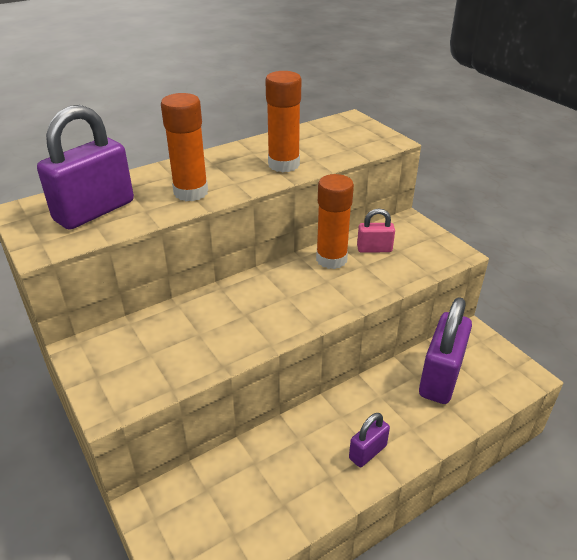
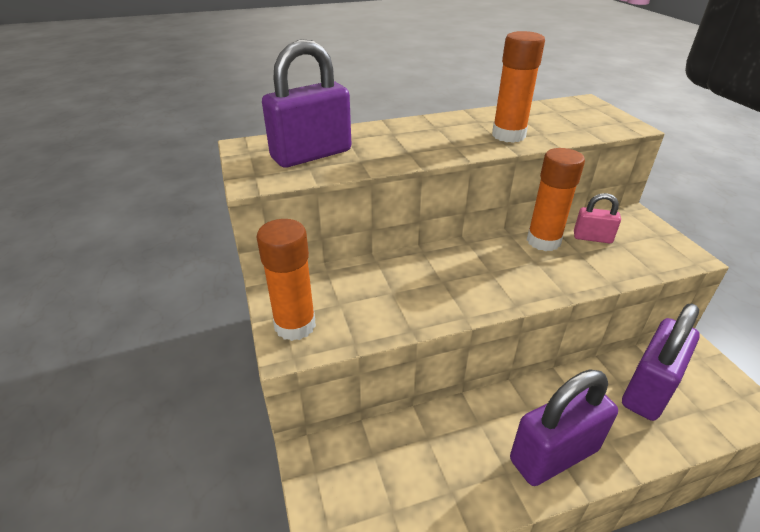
camera: 15 degrees right, 0 degrees up
orange glue stick [161,93,208,201] -> orange glue stick moved to [257,219,316,341]
purple padlock [349,413,390,467] -> purple padlock [510,369,618,486], size x1.97

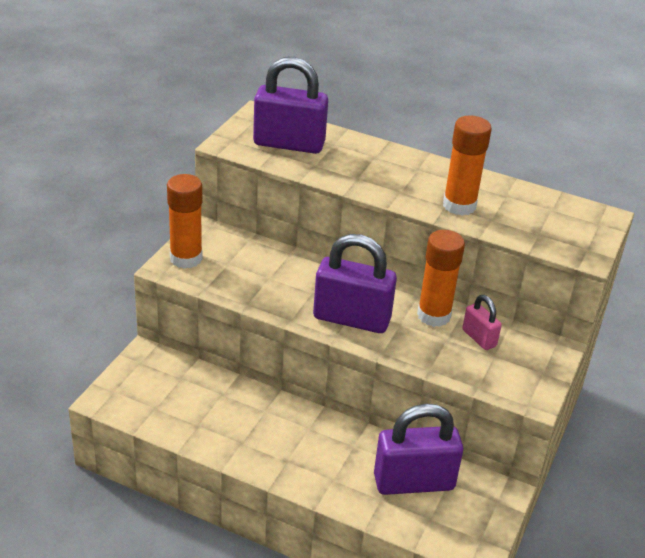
camera: 40 degrees right, 0 degrees up
purple padlock [510,369,618,486] -> purple padlock moved to [313,234,397,333]

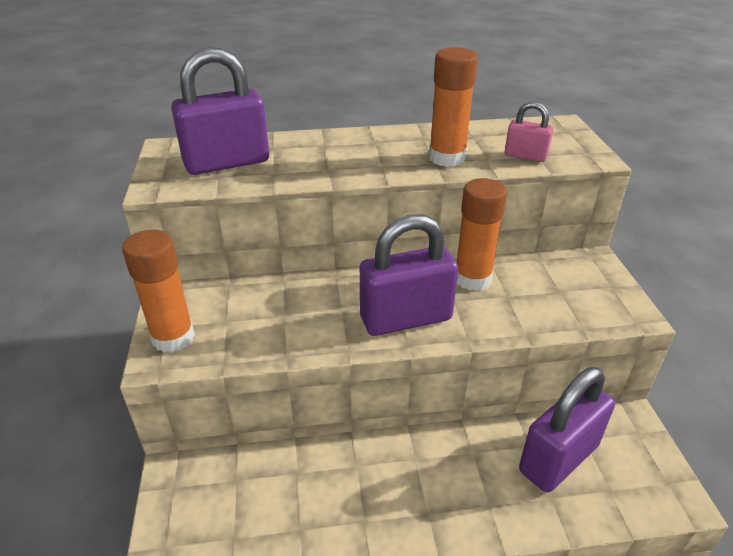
camera: 30 degrees left, 0 degrees up
pink padlock [462,295,502,350] -> pink padlock moved to [505,102,553,162]

